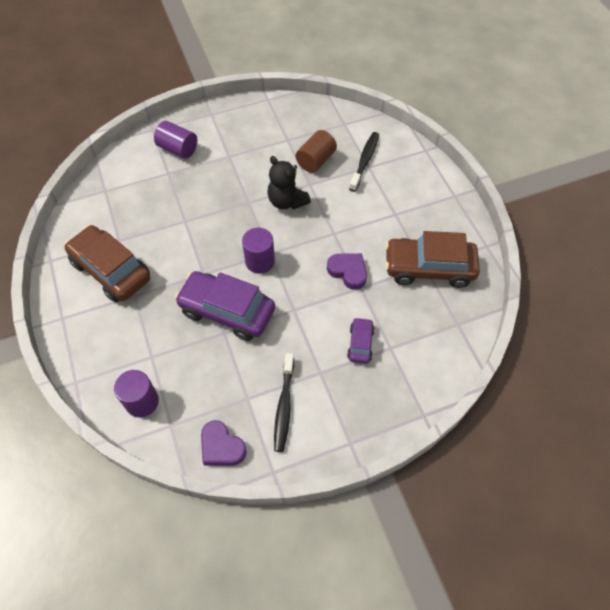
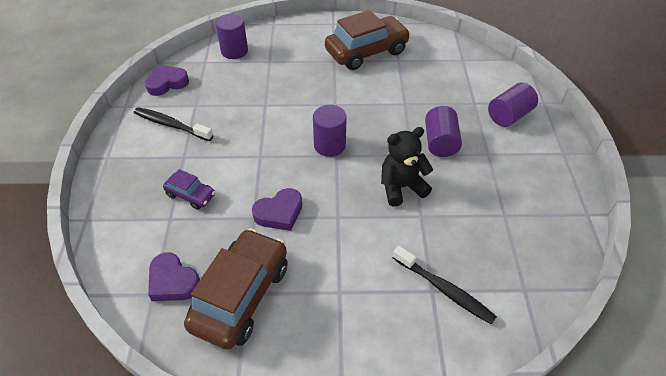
camera: 110 degrees right, 10 degrees down
purple car [175,271,275,341] -> none
brown cylinder [296,130,337,173] -> none
none -> purple heart [148,252,200,301]
none -> purple cylinder [425,106,462,157]

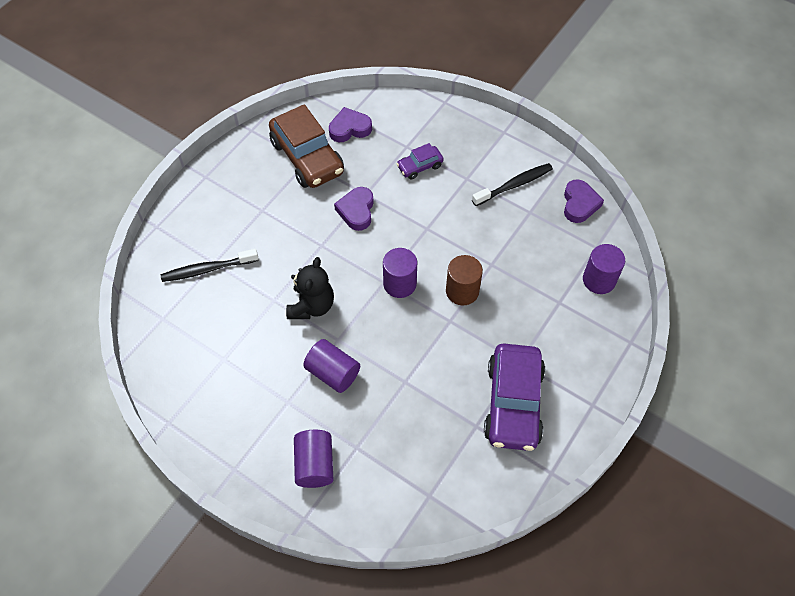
camera: 125 degrees right, 10 degrees up
brown car [325,10,411,70] -> purple car [484,343,545,451]
none -> brown cylinder [446,255,483,305]

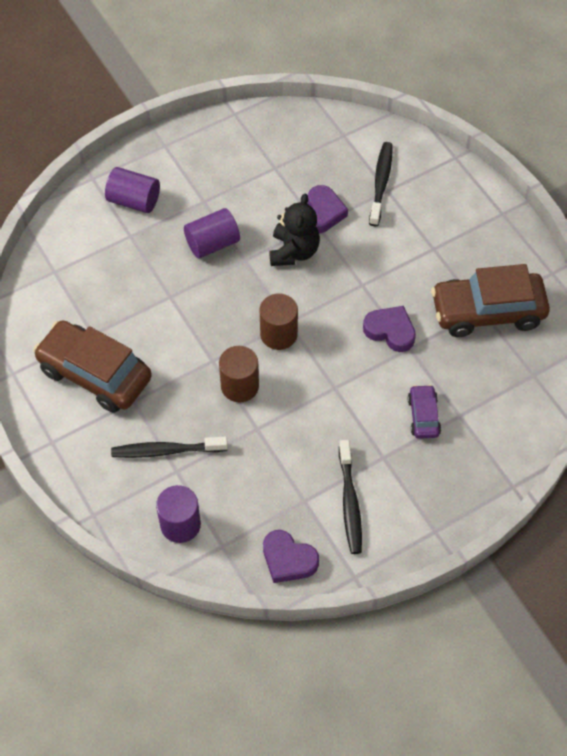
camera: 115 degrees right, 0 degrees up
black teddy bear [286,257,334,319] -> black teddy bear turned 120 degrees counterclockwise [269,193,320,266]
purple heart [329,107,372,142] -> purple heart moved to [308,185,348,233]
purple cylinder [383,248,417,298] -> brown cylinder [260,293,298,350]
purple car [484,343,545,451] -> brown car [33,320,152,413]
none -> black toothbrush [111,437,228,458]

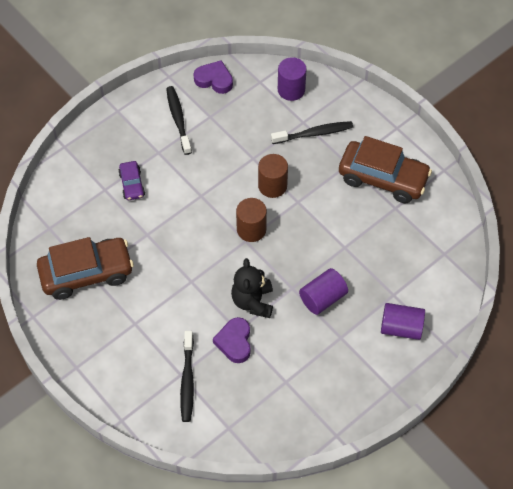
camera: 170 degrees right, 0 degrees up
purple heart [363,306,416,352] -> none

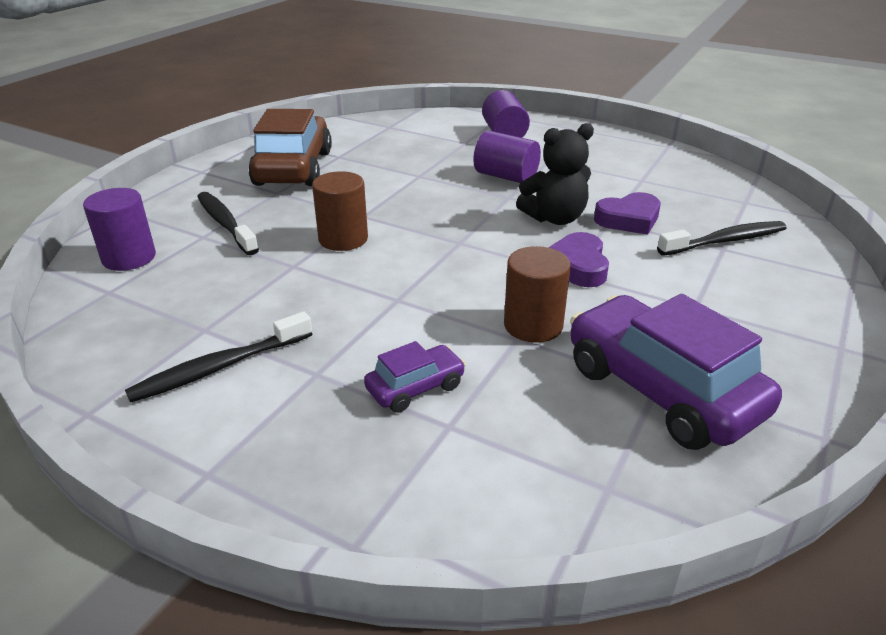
camera: 110 degrees left, 25 degrees down
brown car [37,237,134,300] -> purple car [570,294,782,450]
purple heart [194,60,233,94] -> purple heart moved to [548,232,609,287]
brown cylinder [236,198,267,242] -> brown cylinder moved to [504,246,571,343]

